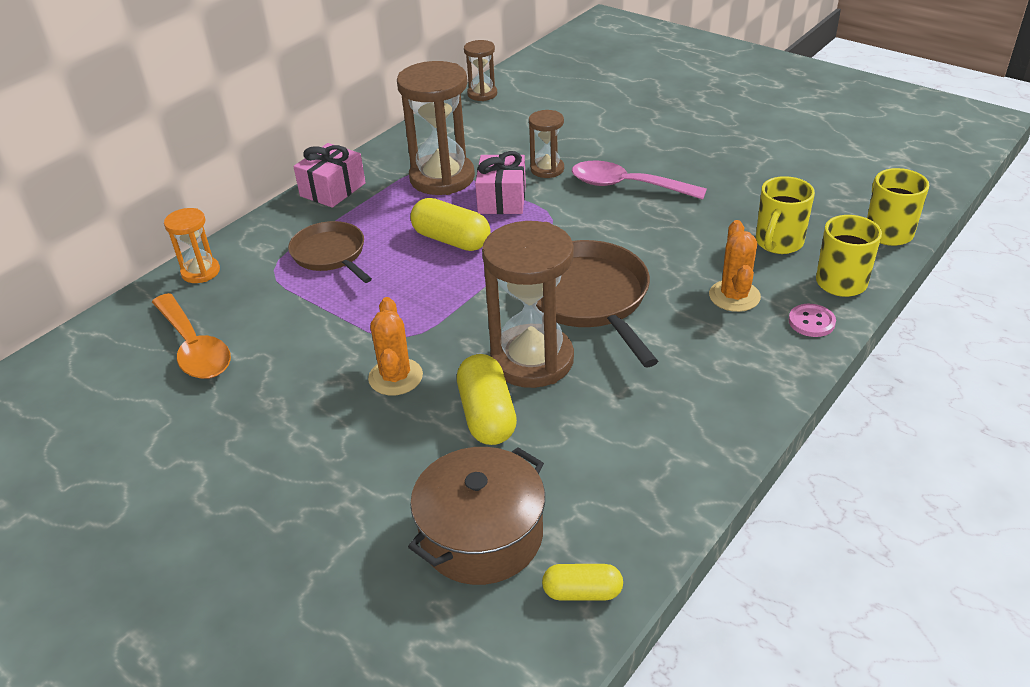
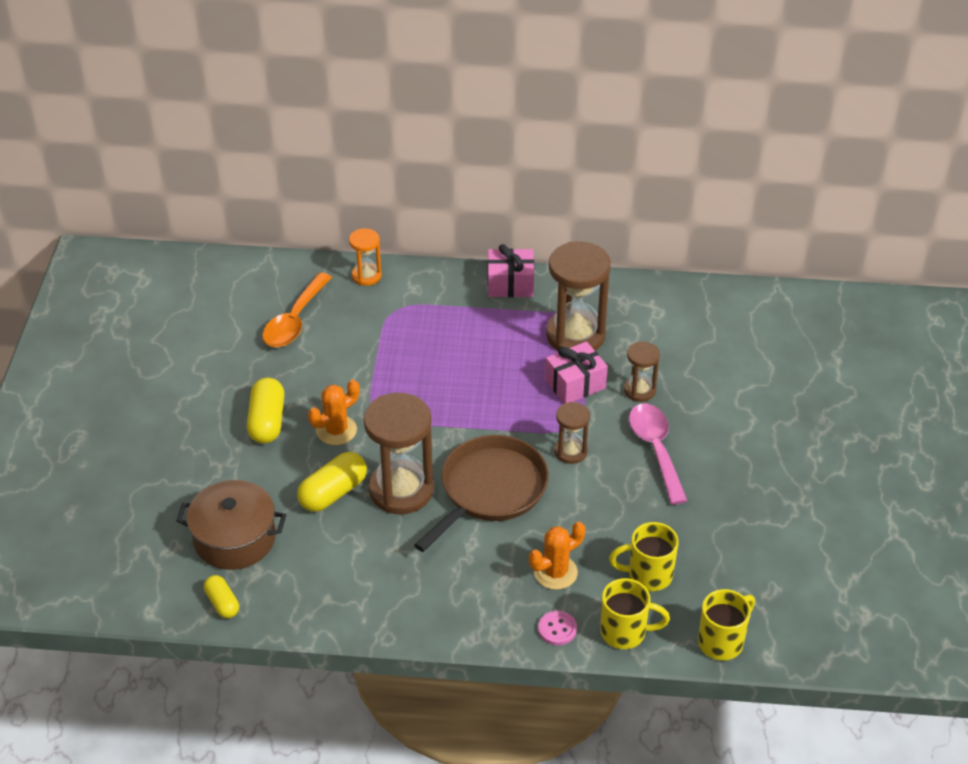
camera: 55 degrees right, 5 degrees up
brown pan [288,221,372,283] -> none
yellow capsule [410,198,491,251] -> yellow capsule moved to [247,378,285,444]
brown hourglass [464,40,497,101] -> brown hourglass moved to [555,402,590,464]

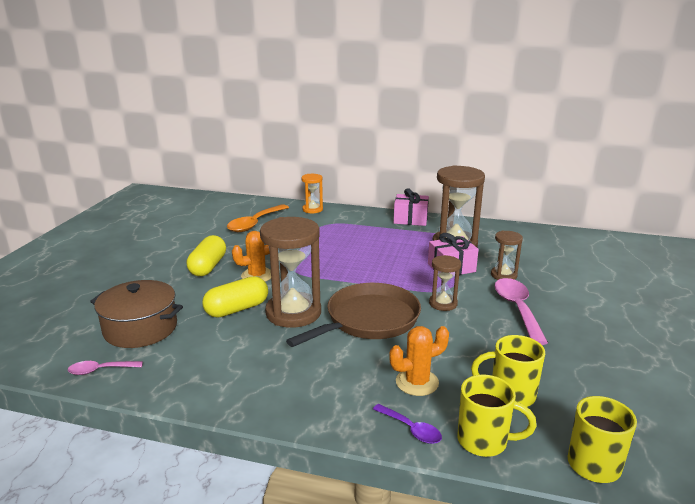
camera: 10 degrees right, 20 degrees down
yellow capsule [204,575,239,618] -> pink spoon [68,361,143,375]
pink button [538,611,577,645] -> purple spoon [373,404,442,444]

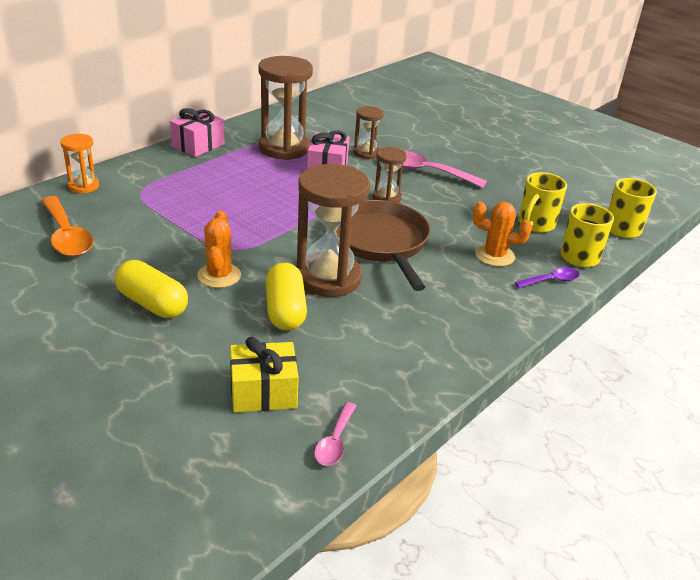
camera: 65 degrees left, 10 degrees up
brown pot [90,280,183,348] -> yellow gift [230,337,299,413]
orange cactus [389,326,449,396] -> orange cactus turned 75 degrees counterclockwise [473,202,532,267]

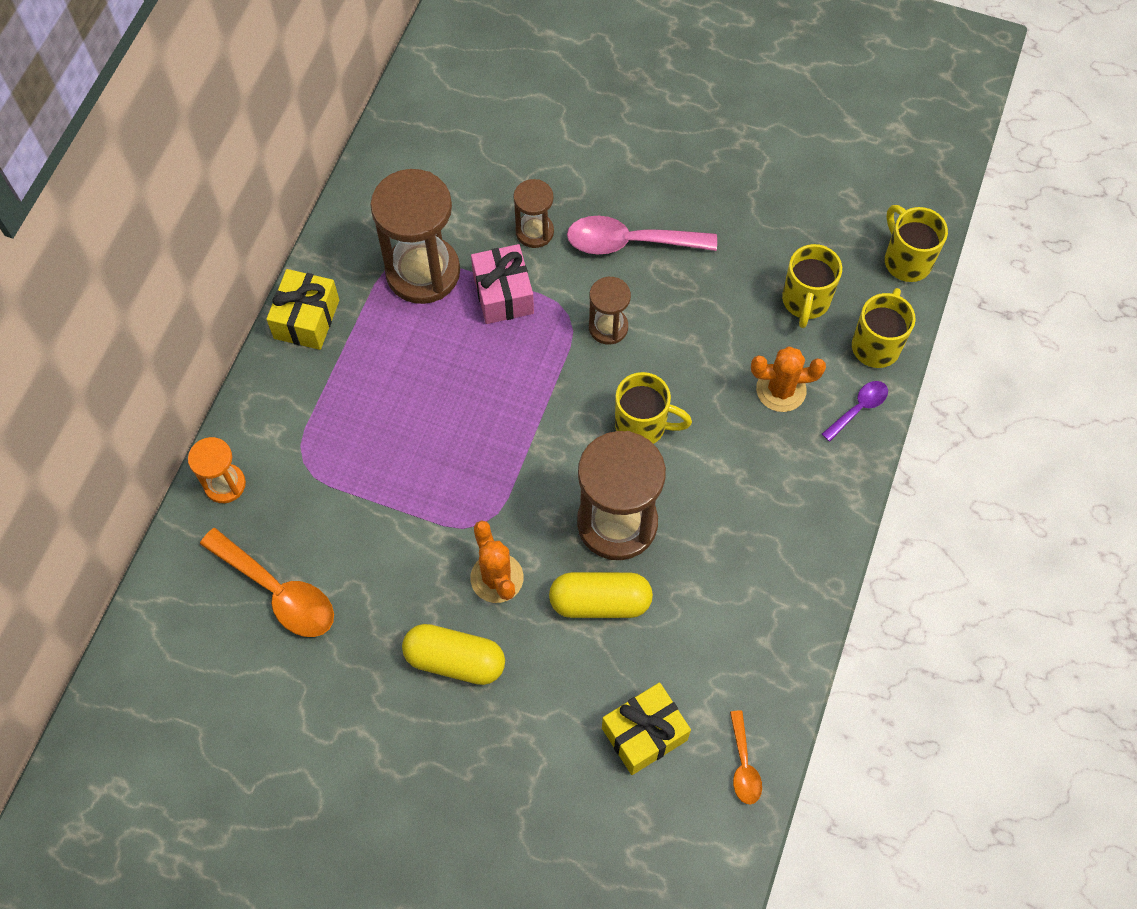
camera: 20 degrees left, 30 degrees up
pink gift [170,108,225,157] -> yellow gift [266,269,339,350]
yellow capsule [266,262,307,331] -> yellow capsule turned 60 degrees counterclockwise [549,572,653,618]
pink spoon [314,402,357,466] -> orange spoon [730,710,762,804]
brown pan [336,200,431,291] -> yellow mug [615,372,692,444]

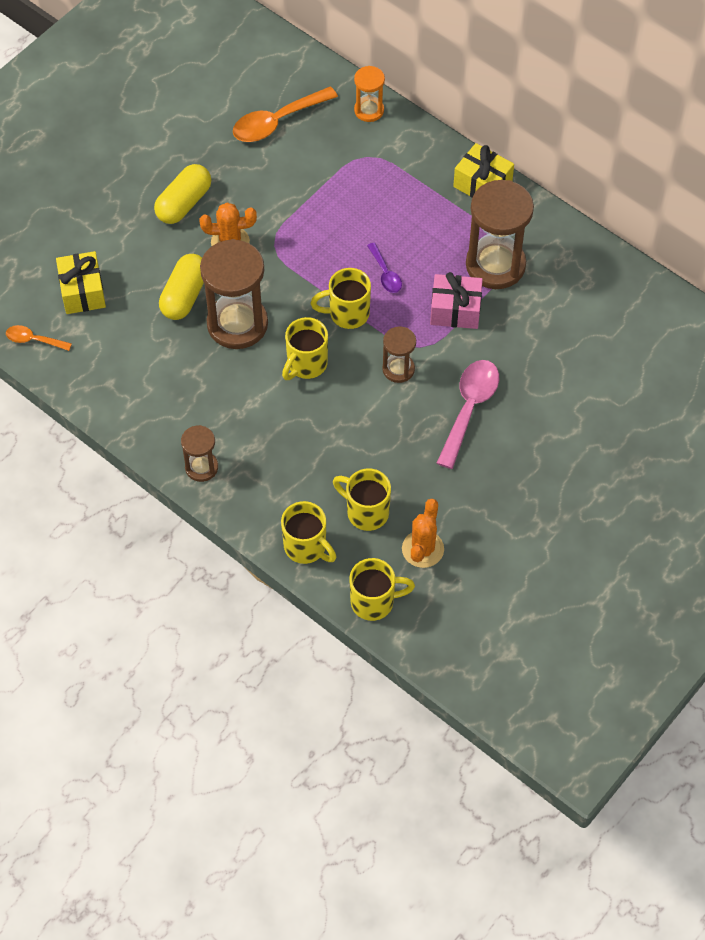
camera: 110 degrees right, 5 degrees down
brown hourglass [513,179,554,248] -> brown hourglass moved to [181,425,218,482]
orange cactus [751,346,826,412] -> orange cactus moved to [402,499,444,568]
purple spoon [822,381,888,442] -> purple spoon moved to [367,243,402,293]
none -> yellow mug [311,268,371,329]

